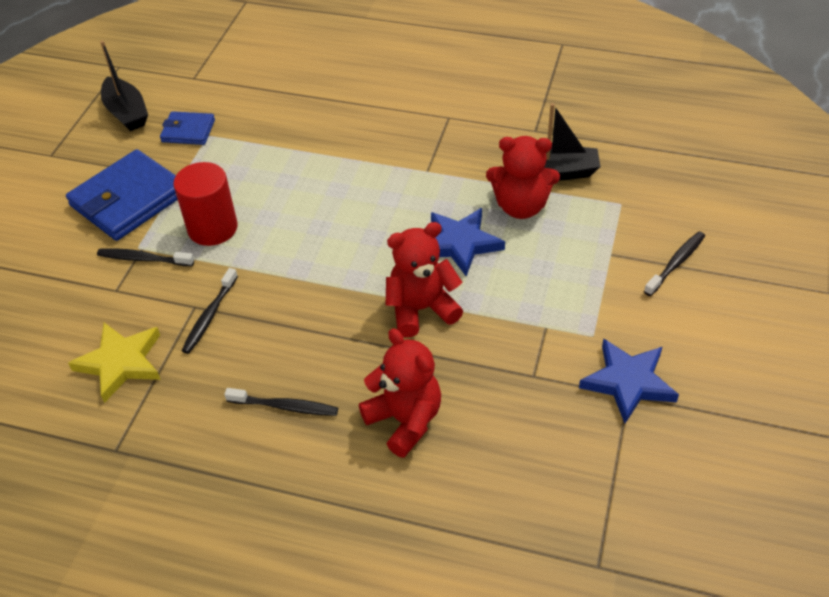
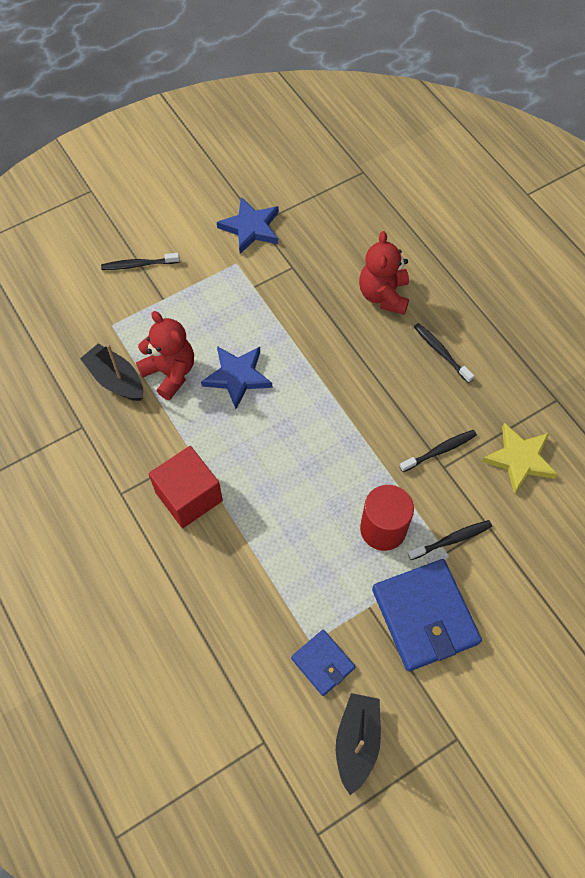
camera: 140 degrees left, 15 degrees up
blue wallet [66,149,178,241] -> blue wallet turned 75 degrees clockwise [372,559,482,671]
black toothbrush [97,248,194,266] -> black toothbrush turned 75 degrees counterclockwise [408,520,492,560]
red teddy bear [386,222,463,338] -> none
none -> red cube [149,446,223,528]

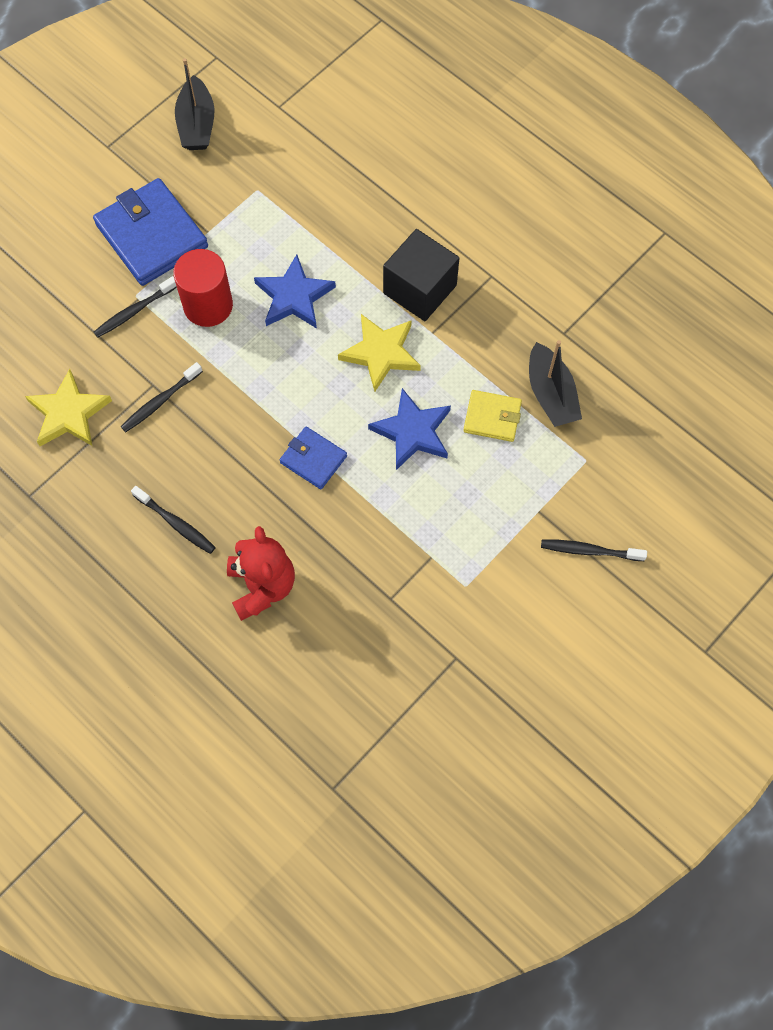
camera: 165 degrees right, 5 degrees up
black boat [80,344,143,401] -> black boat turned 45 degrees clockwise [529,340,582,427]
black toothbrush [101,253,180,270] -> black toothbrush turned 150 degrees counterclockwise [541,539,647,561]
red teddy bear [136,311,194,400] -> yellow wallet [463,390,522,442]
red cube [149,446,223,528] -> black cube [383,229,459,321]
blue star [217,197,279,254] -> blue star moved to [254,254,336,329]
blue wallet [291,630,355,696] -> blue wallet moved to [280,427,347,489]
none -> yellow star [338,314,421,392]

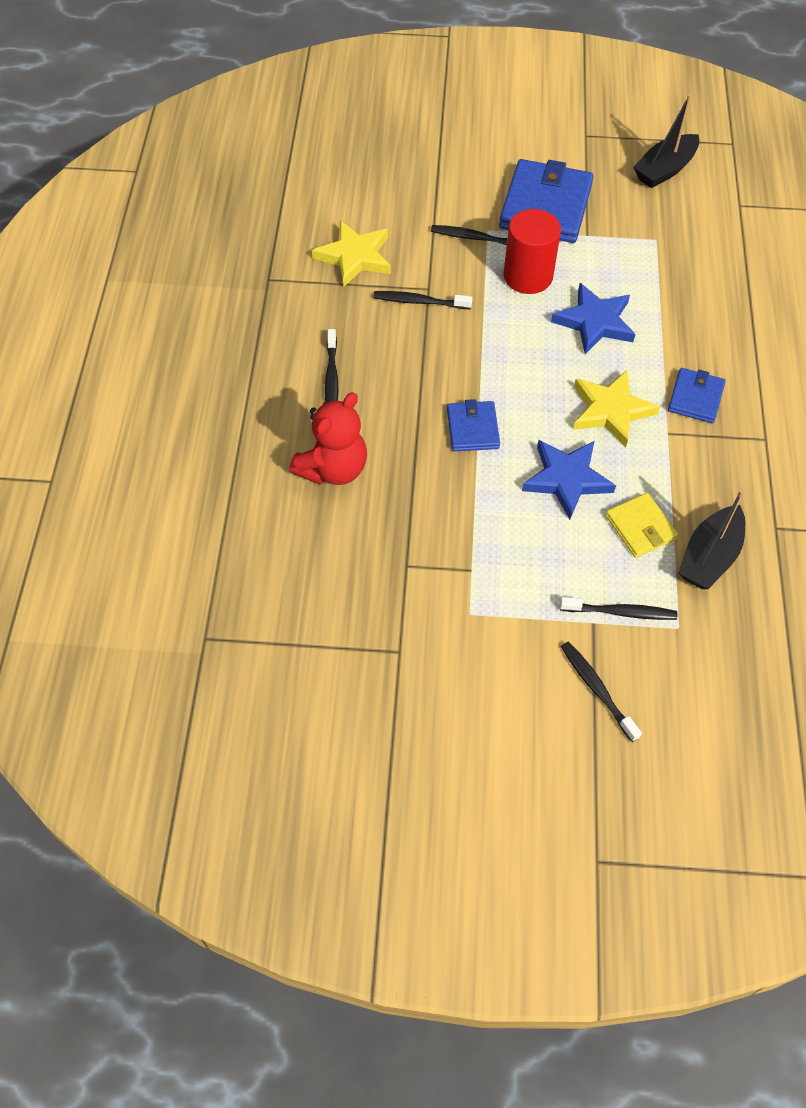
camera: 50 degrees right, 10 degrees down
black cube [383,229,459,321] -> blue wallet [668,368,726,423]
none -> black toothbrush [560,597,677,620]

